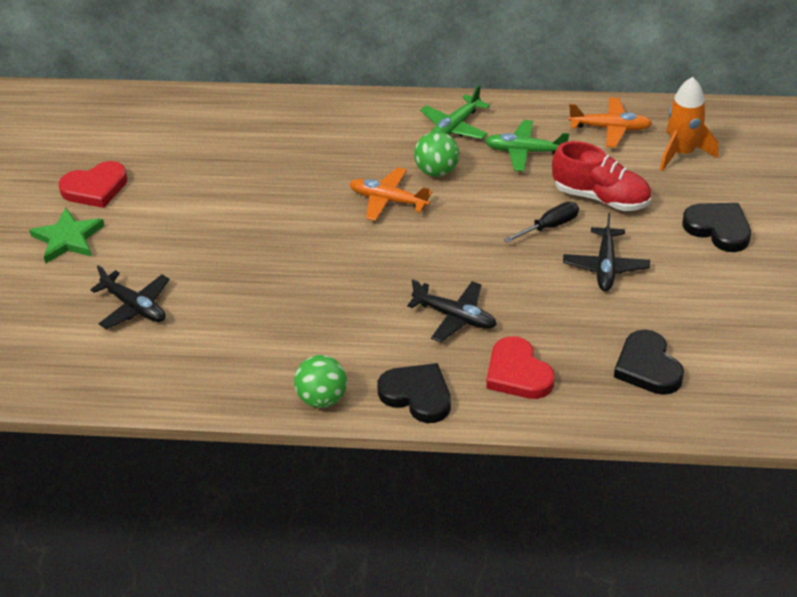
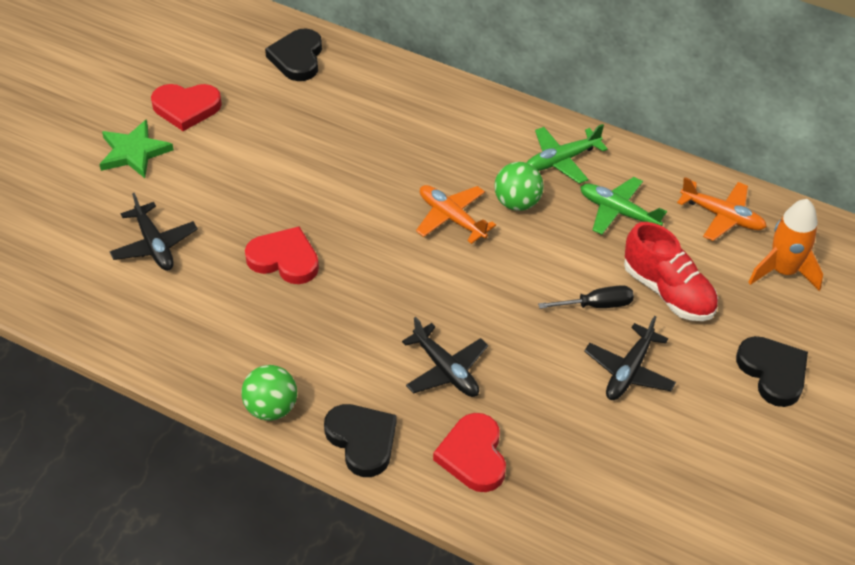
camera: 20 degrees right, 5 degrees up
black heart [614,330,684,395] -> black heart moved to [265,28,322,81]
none -> red heart [245,227,319,284]

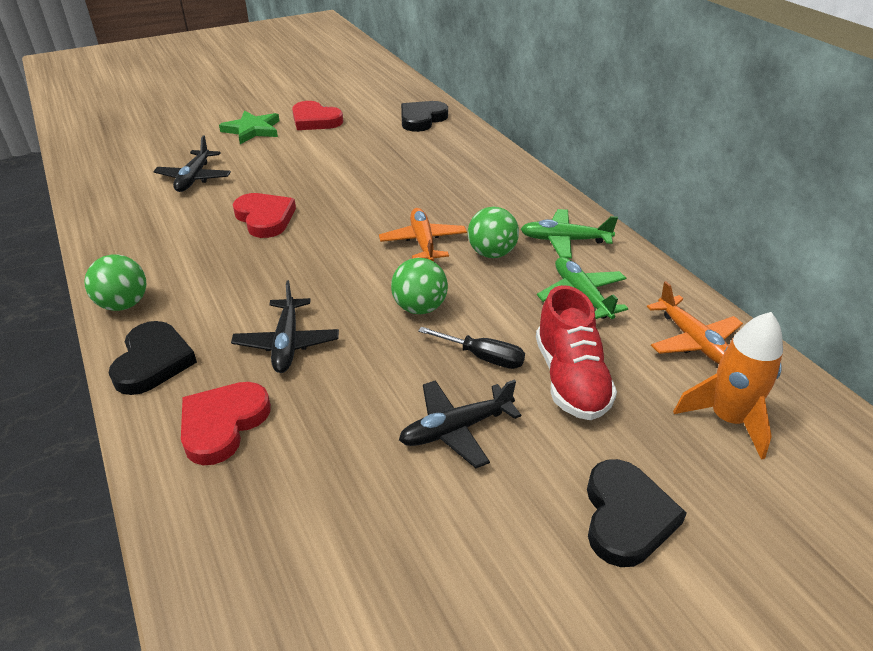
camera: 35 degrees right, 10 degrees down
none -> green ball [391,258,448,314]

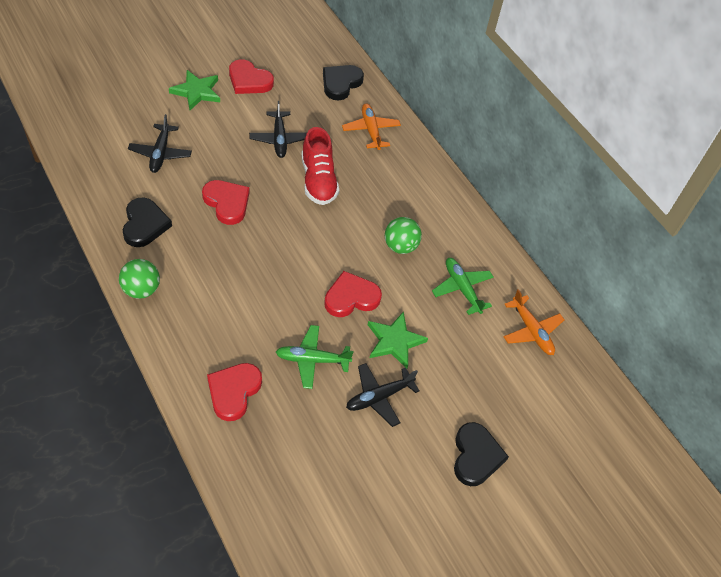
camera: 10 degrees left, 15 degrees up
black heart [109,321,197,395] -> black heart moved to [122,197,172,247]
black plane [231,280,339,373] -> black plane moved to [249,101,307,158]
orange plane [379,208,467,261] -> orange plane moved to [342,103,401,150]
green ball [391,258,448,314] -> red heart [324,271,382,317]
black screwdriver [418,327,525,369] -> green star [368,312,428,369]
green plane [521,209,618,259] -> green plane moved to [276,325,354,389]
red shoe [536,285,617,420] -> red shoe moved to [301,127,339,205]
orange rocket [673,312,783,460] -> none

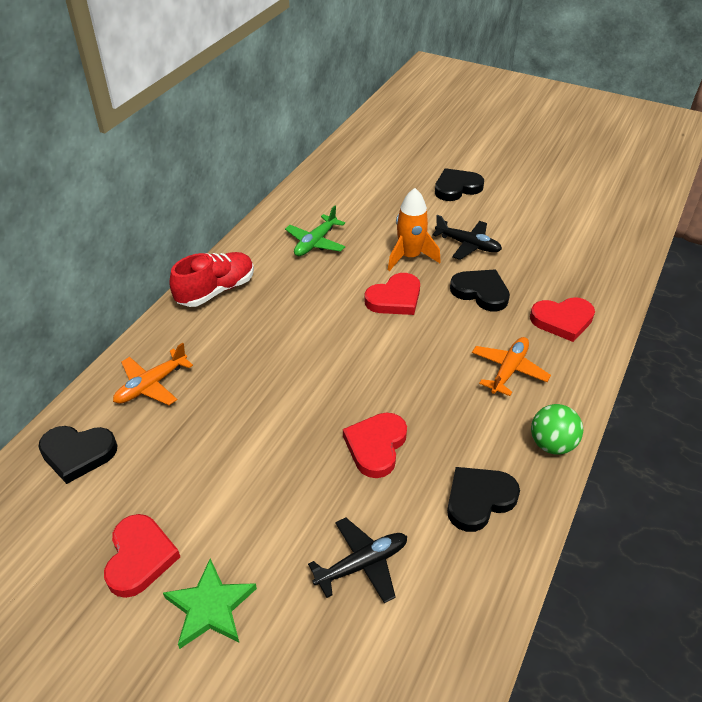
camera: 115 degrees left, 10 degrees down
black plane [249,101,307,158] -> none
green plane [276,325,354,389] -> black heart [450,269,510,311]
red shoe [301,127,339,205] -> red shoe moved to [169,252,254,307]
red heart [324,271,382,317] -> red heart turned 75 degrees counterclockwise [364,273,420,315]
green star [368,312,428,369] -> orange rocket [388,188,441,271]
green ball [385,217,422,254] -> none
orange plane [503,289,564,355] -> orange plane moved to [472,337,551,396]

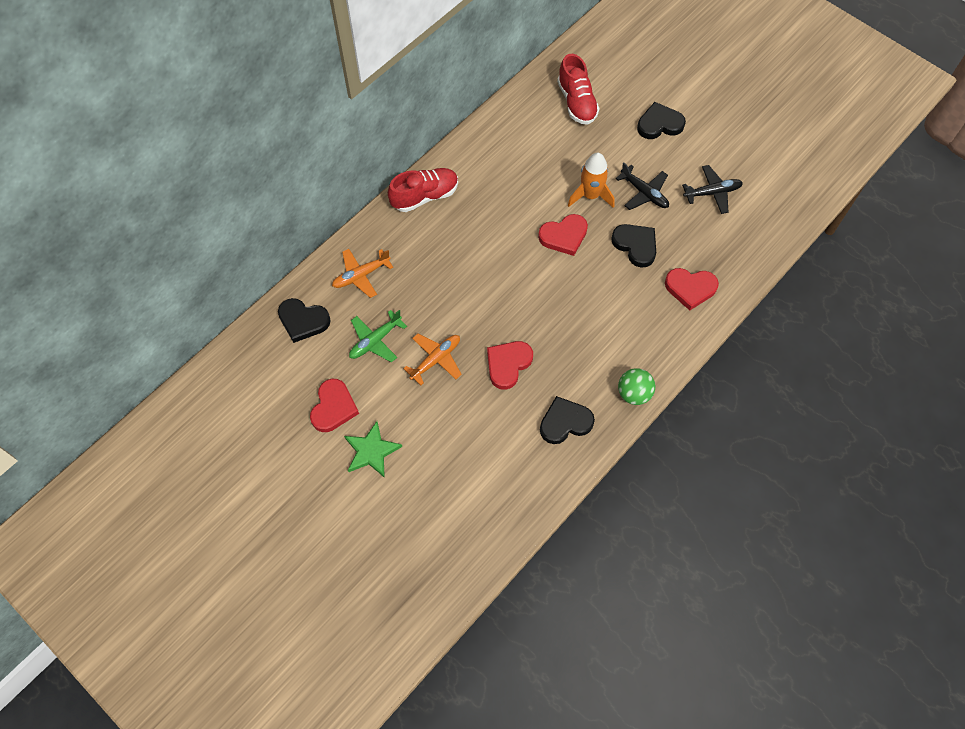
camera: 15 degrees right, 20 degrees up
green plane [285,206,345,256] -> green plane moved to [349,310,407,362]
black plane [308,518,407,603] -> black plane moved to [682,165,743,214]
orange plane [472,337,551,396] -> orange plane moved to [403,334,462,385]
none -> red shoe [557,54,600,125]

